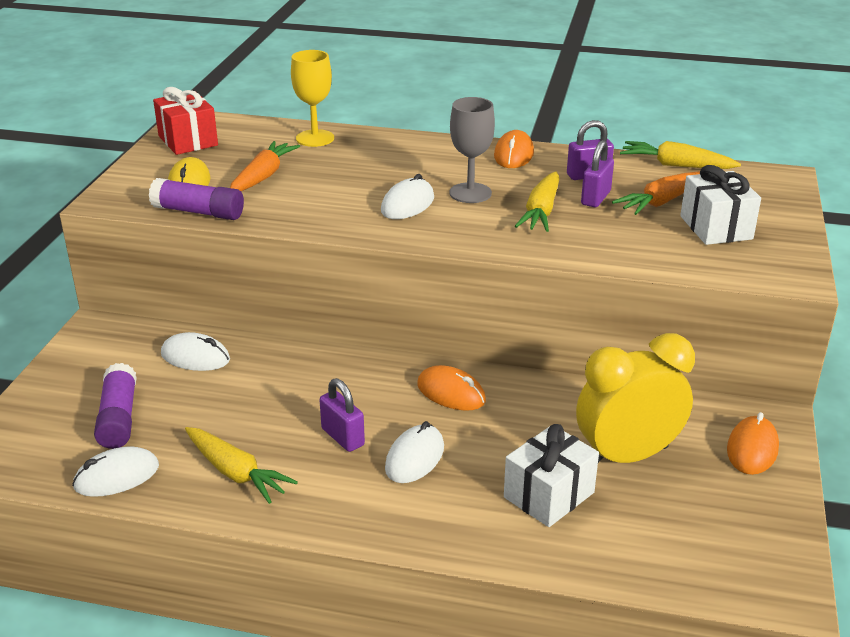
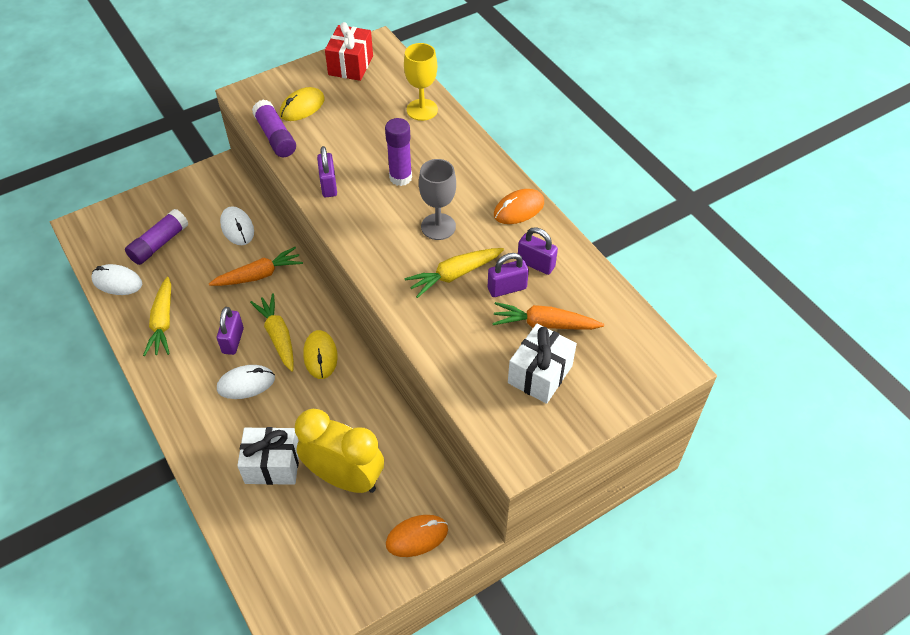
camera: 45 degrees right, 20 degrees up
orange carrot [230,141,300,191] -> orange carrot moved to [209,247,303,286]
white mouse [381,174,434,219] -> none
orange mouse [417,365,486,410] -> yellow mouse [303,330,338,379]
yellow carrot [620,141,741,169] -> yellow carrot moved to [250,293,294,372]
none -> purple padlock [317,146,337,197]
none -> purple glue stick [385,118,412,186]

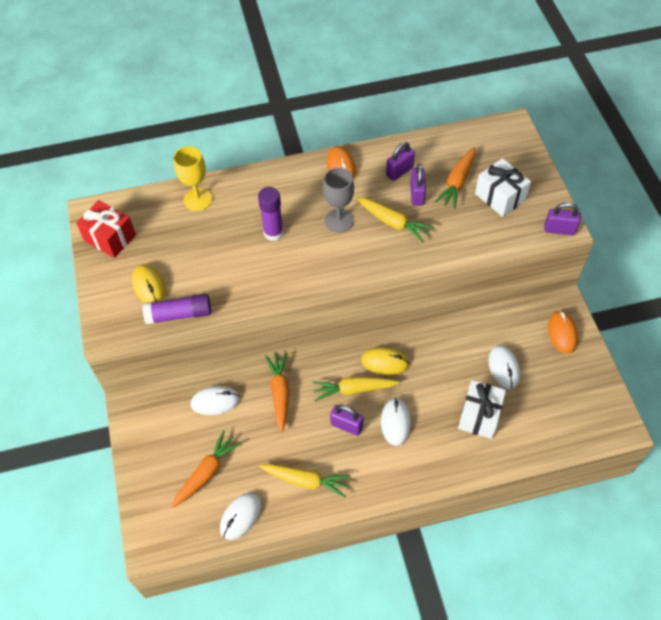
camera: 70 degrees left, 5 degrees up
purple glue stick [125,209,189,265] -> orange carrot [172,430,241,507]
yellow clock [295,409,384,493] -> white mouse [488,345,520,389]
purple padlock [317,146,337,197] -> purple padlock moved to [544,202,581,235]
yellow carrot [405,248,504,298] -> yellow carrot turned 45 degrees counterclockwise [356,197,434,243]

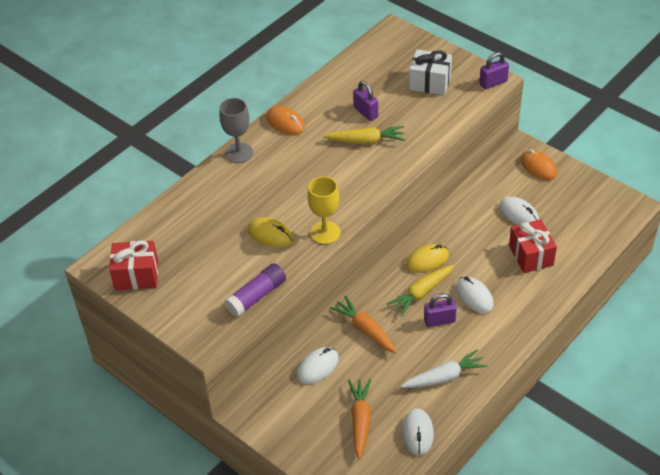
camera: 35 degrees left, 10 degrees down
yellow mouse [132,264,166,303] -> yellow mouse moved to [248,217,293,247]
yellow goblet [173,146,212,211] -> yellow goblet moved to [308,176,341,244]
purple glue stick [258,187,284,241] -> none
yellow carrot [259,464,351,498] -> white carrot [401,349,488,388]
grey goblet [323,168,354,233] -> grey goblet moved to [219,98,253,163]
purple padlock [386,142,415,181] -> none
orange carrot [435,147,475,209] -> none
white gift [458,380,506,439] -> red gift [509,219,557,273]

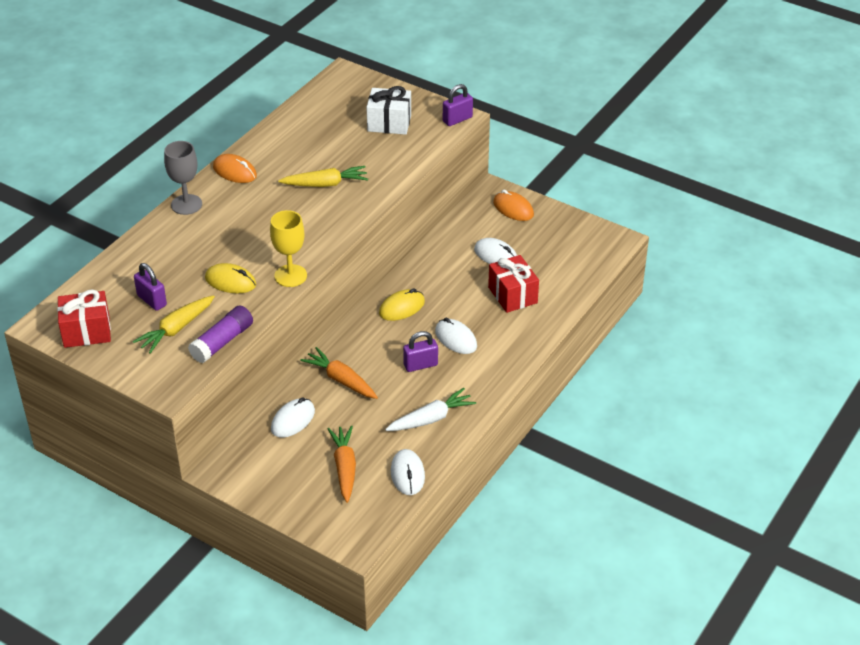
camera: 10 degrees left, 5 degrees down
purple padlock [353,81,378,121] -> purple padlock moved to [134,263,167,311]
yellow carrot [386,265,454,317] -> yellow carrot moved to [133,295,215,354]

